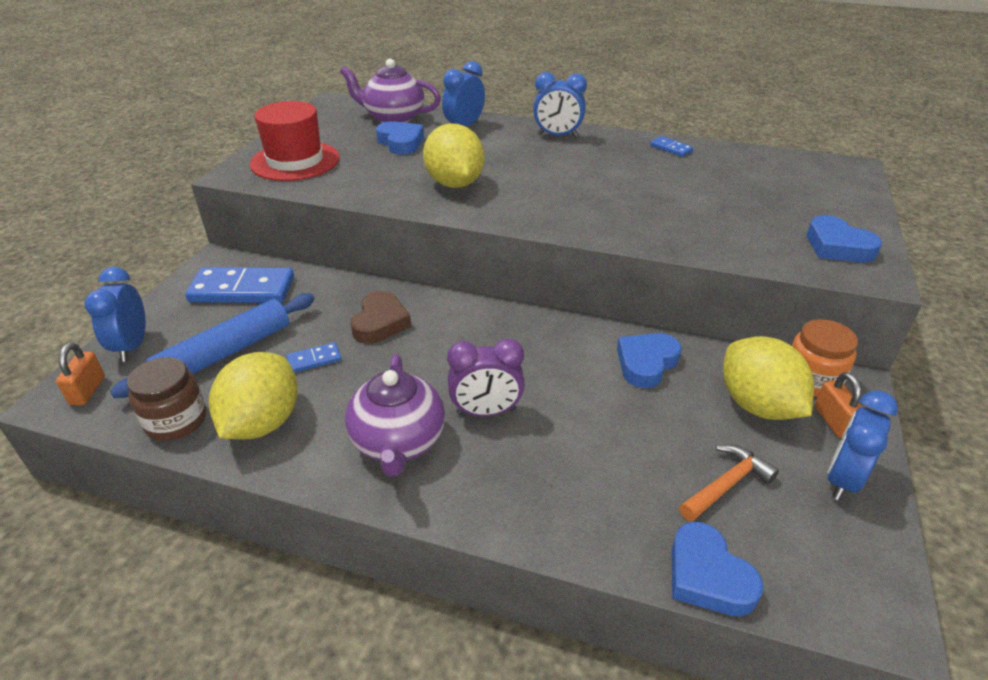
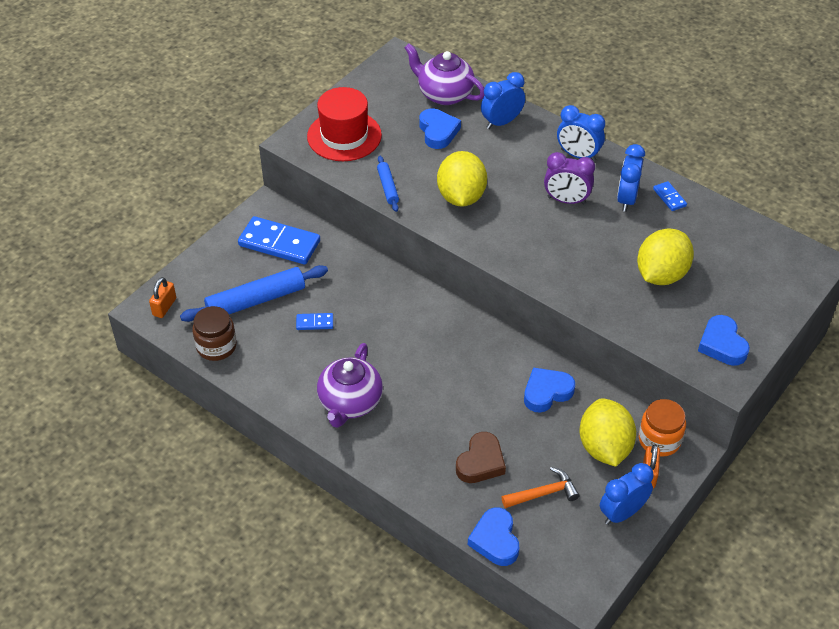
camera: 20 degrees right, 10 degrees up
blue clock [84,267,146,362] -> blue clock moved to [617,144,645,212]
yellow lemon [209,352,298,439] -> yellow lemon moved to [637,229,694,285]
brown heart [351,291,411,344] -> brown heart moved to [456,432,506,483]
purple clock [447,338,525,416] -> purple clock moved to [544,152,595,205]
none -> blue rolling pin [377,156,399,212]

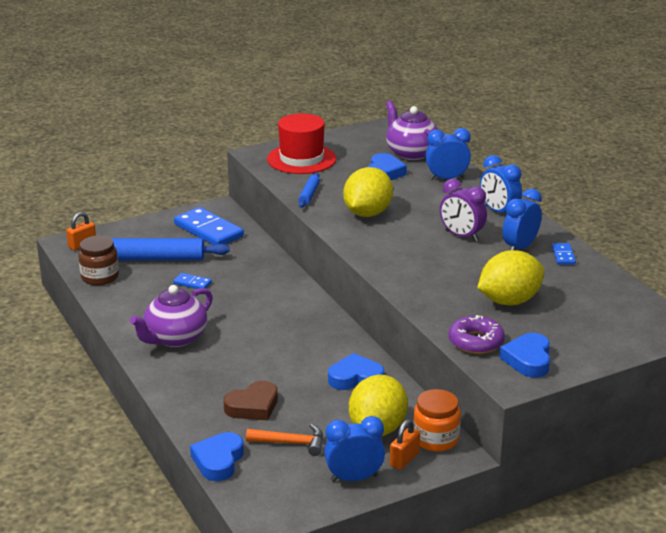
camera: 25 degrees right, 20 degrees down
none -> purple donut [448,315,505,354]

